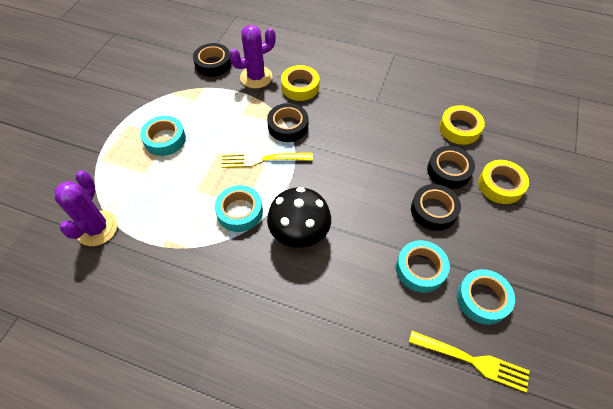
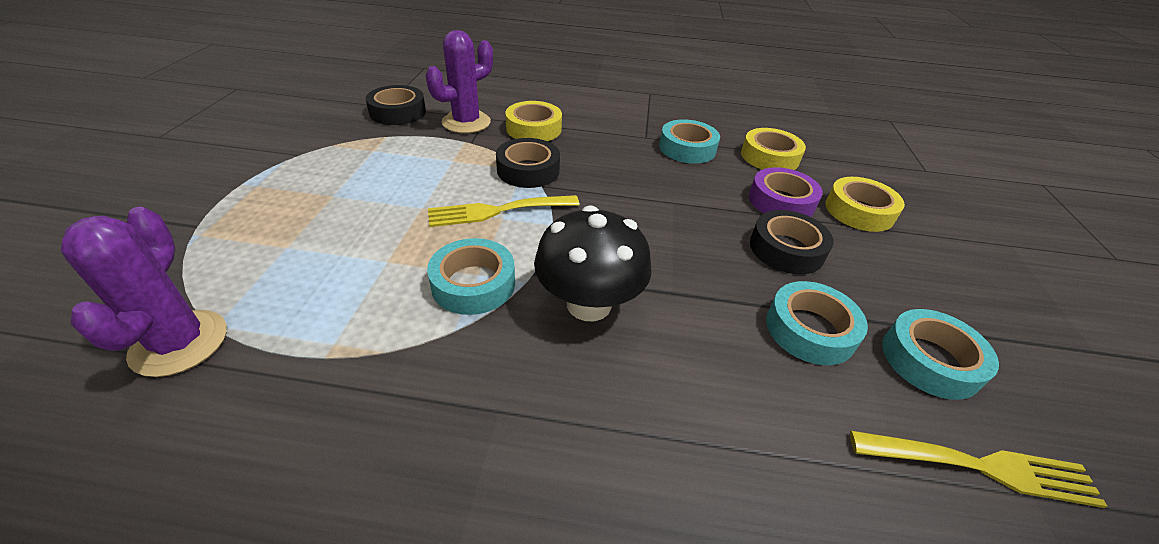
camera: 15 degrees left, 15 degrees down
turquoise tape [140,116,186,156] -> turquoise tape moved to [659,119,720,164]
black tape [427,146,475,189] -> purple tape [749,167,823,217]

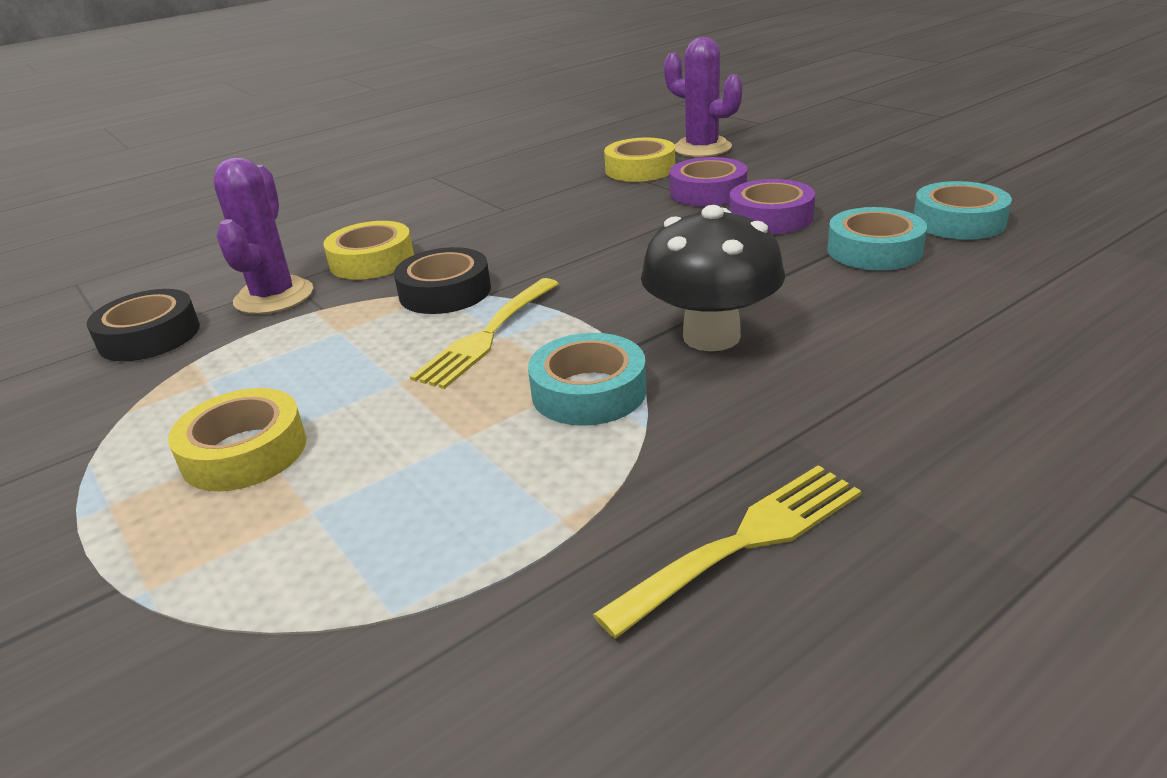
camera: 40 degrees left, 10 degrees down
purple cactus [61,207,227,377] -> purple cactus moved to [664,37,743,157]
turquoise tape [659,119,720,164] -> none
black tape [750,210,834,274] -> purple tape [729,179,815,234]
yellow tape [825,177,905,232] -> yellow tape moved to [168,388,307,491]
yellow fork [850,430,1107,508] -> yellow fork moved to [592,465,861,638]

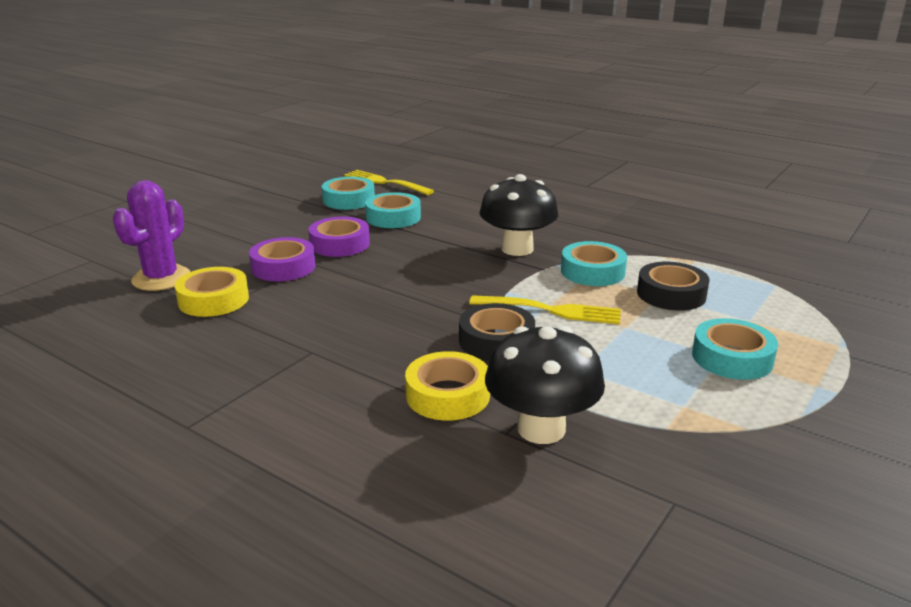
camera: 110 degrees left, 5 degrees down
black tape [87,289,200,361] -> black tape moved to [637,262,710,311]
yellow tape [168,388,307,491] -> turquoise tape [692,318,778,380]
purple cactus [214,157,313,314] -> black mushroom [485,326,605,444]
yellow fork [592,465,861,638] -> yellow fork moved to [344,170,434,195]

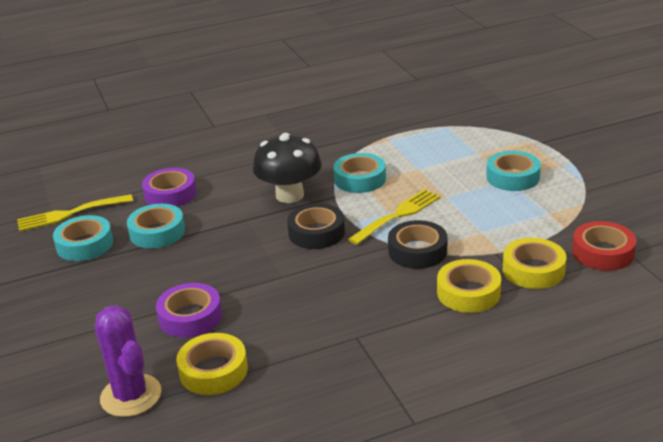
camera: 55 degrees left, 5 degrees up
purple tape [309,217,370,257] -> purple tape moved to [142,168,197,207]
black mushroom [485,326,605,444] -> yellow tape [503,238,566,289]
black tape [637,262,710,311] -> black tape moved to [287,203,345,249]
none -> red tape [572,221,636,271]

